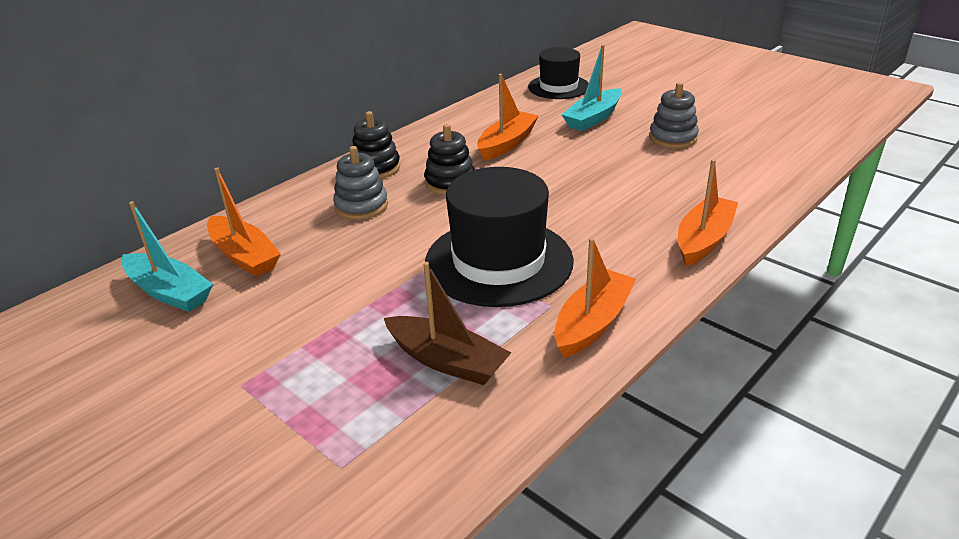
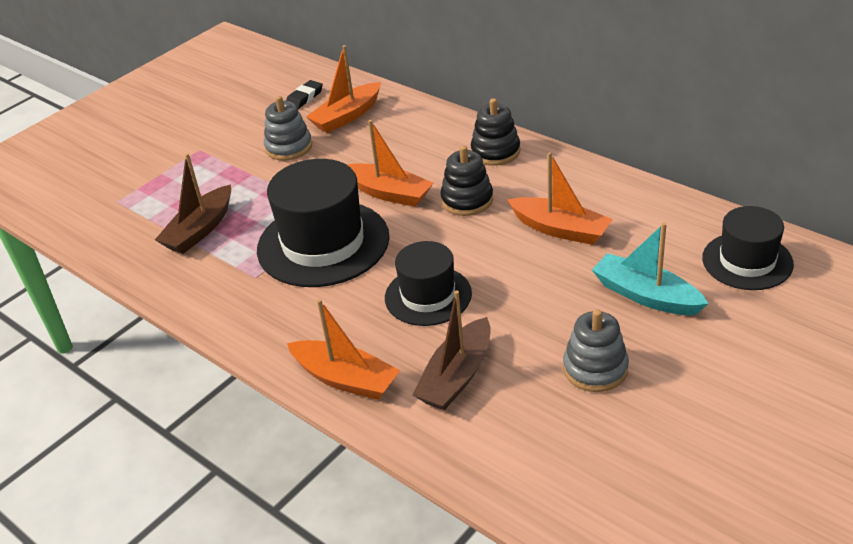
camera: 90 degrees right, 5 degrees up
turquoise boat [121,201,213,312] -> black eraser [286,80,323,109]
grey stacking toy [333,146,388,220] -> grey stacking toy moved to [264,96,312,161]
orange boat [554,238,636,358] -> orange boat moved to [348,120,433,207]
none -> black hat [385,241,472,326]
none -> brown boat [413,290,491,410]

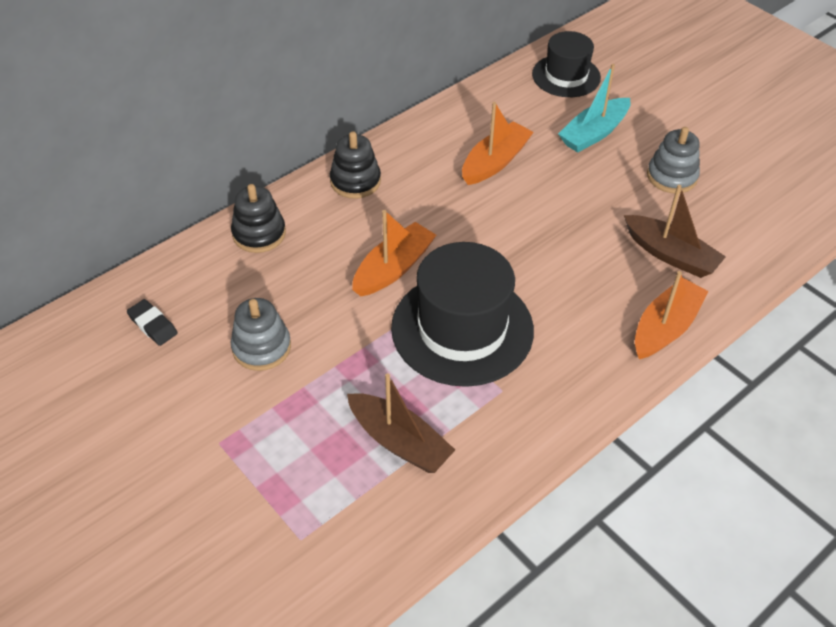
camera: 85 degrees left, 10 degrees up
orange boat [306,45,381,133] -> none
black hat [385,241,472,326] -> none
black stacking toy [440,145,493,216] -> black stacking toy moved to [231,184,286,253]

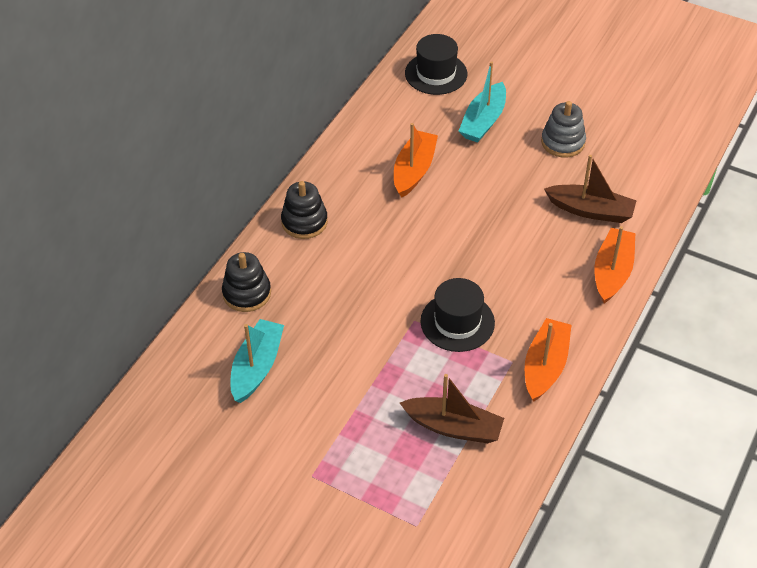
camera: 20 degrees left, 0 degrees up
black eraser [127,299,178,346] -> none
grey stacking toy [231,298,291,371] -> none
orange boat [352,210,436,296] -> orange boat moved to [525,318,571,402]
black hat [391,242,534,387] -> black hat [420,278,495,352], size x0.61
none -> turquoise boat [230,319,284,403]

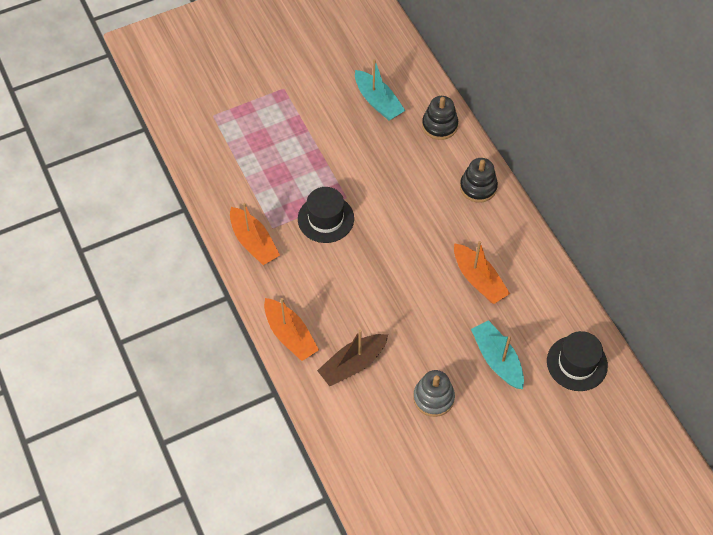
camera: 125 degrees right, 10 degrees up
brown boat [400,374,504,443] -> none

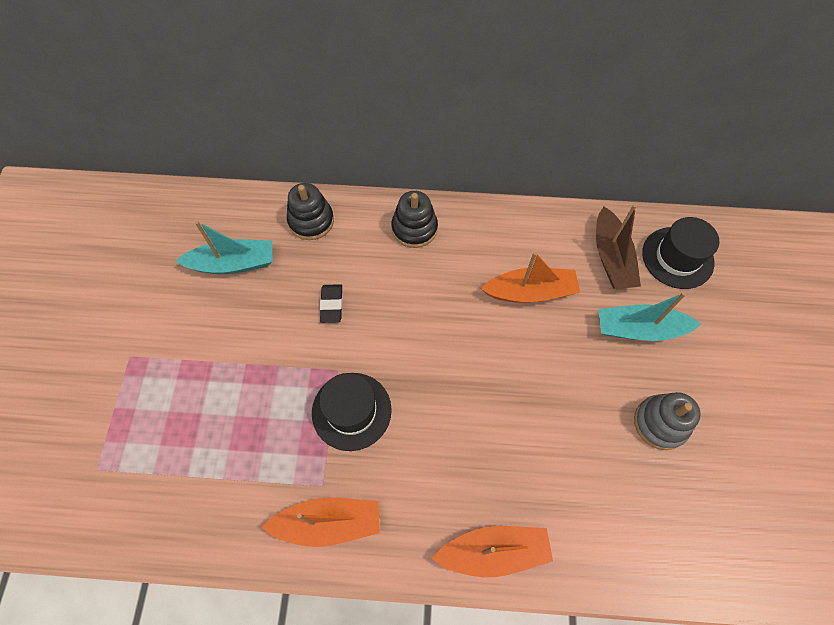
camera: 60 degrees left, 5 degrees up
brown boat [317,330,388,386] -> brown boat moved to [596,204,641,289]
none -> black eraser [320,284,343,323]

